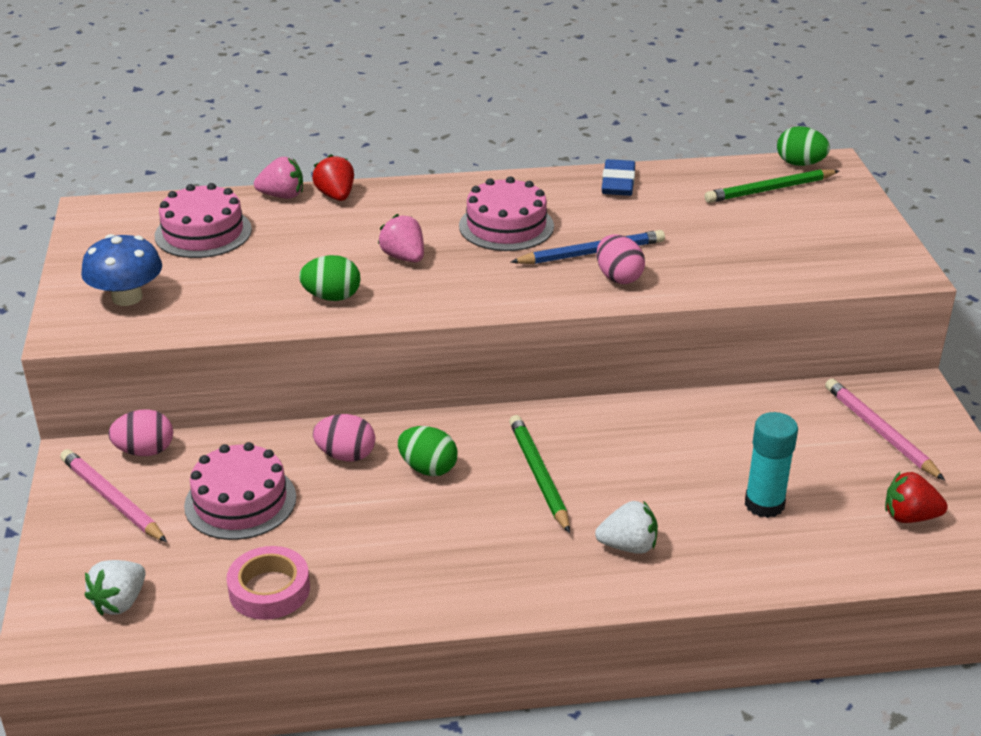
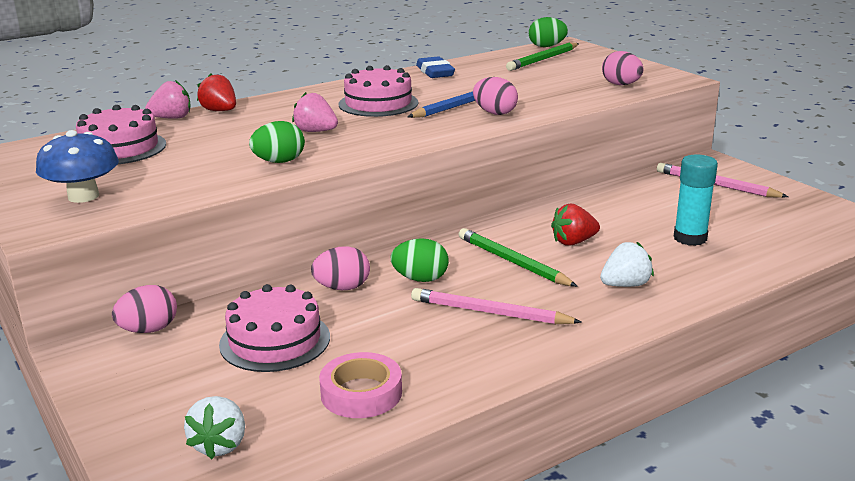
camera: 25 degrees left, 10 degrees down
pink pencil [60,449,167,542] -> pink pencil moved to [411,288,582,324]
red strawberry [885,472,948,523] -> red strawberry moved to [551,204,600,246]
none -> pink egg [602,51,644,85]

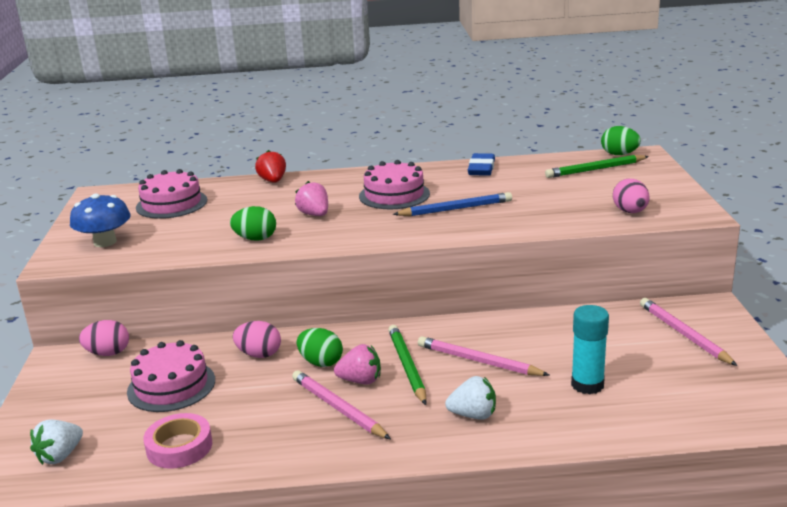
camera: 30 degrees right, 0 degrees up
pink strawberry [145,80,190,119] -> pink strawberry moved to [334,344,381,384]
pink egg [473,77,518,115] -> none
red strawberry [551,204,600,246] -> pink pencil [418,336,549,376]

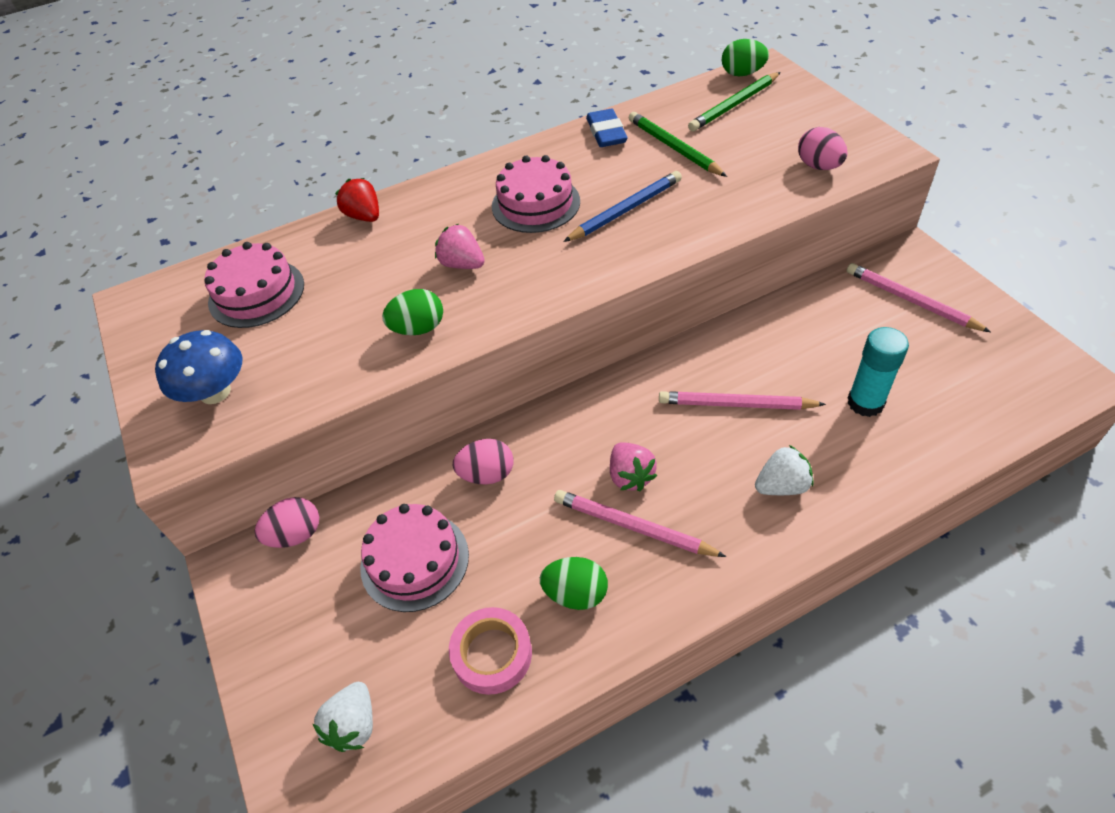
camera: 20 degrees left, 25 degrees up
green egg [297,328,343,367] -> green egg moved to [540,557,608,610]
pink strawberry [334,344,381,384] -> pink strawberry turned 90 degrees clockwise [610,442,657,491]
green pencil [388,325,427,405] -> green pencil moved to [629,112,727,177]

